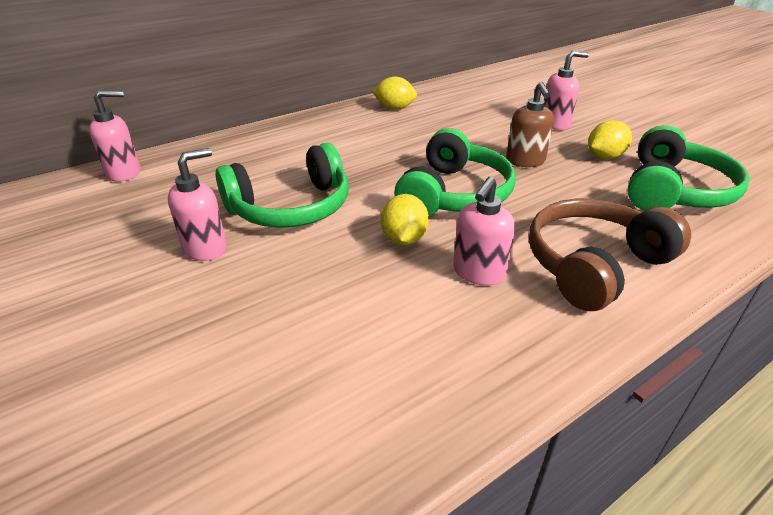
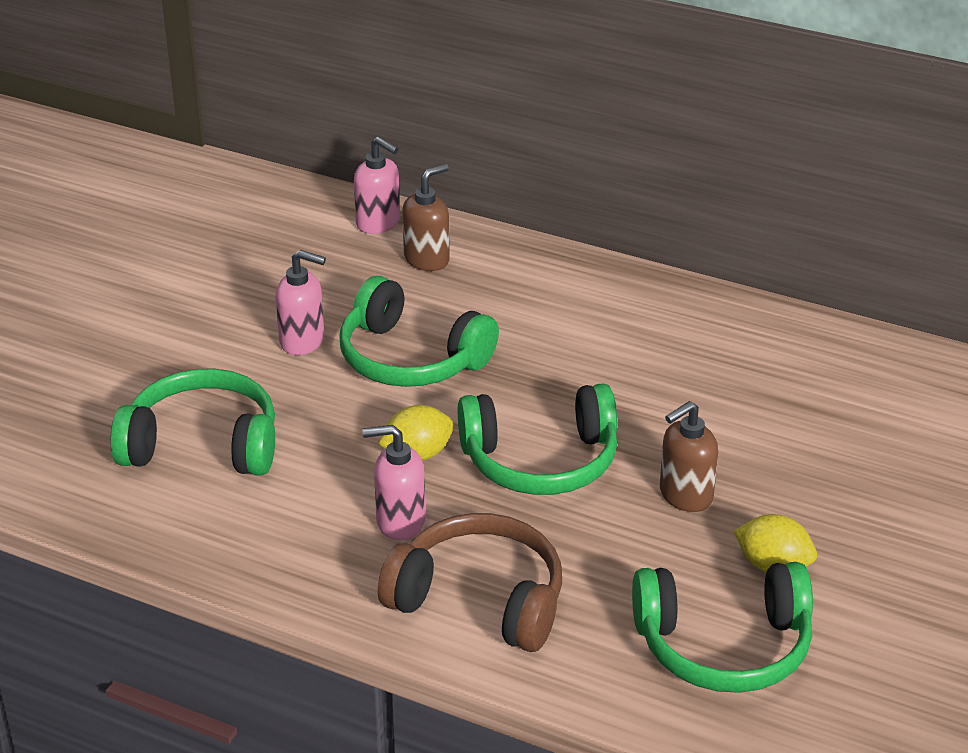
camera: 60 degrees right, 0 degrees up
yellow lemon [372,77,417,110] -> none
pink soap dispenser [544,51,589,130] -> none
none -> green headphones [110,369,275,476]
none -> brown soap dispenser [402,164,450,271]

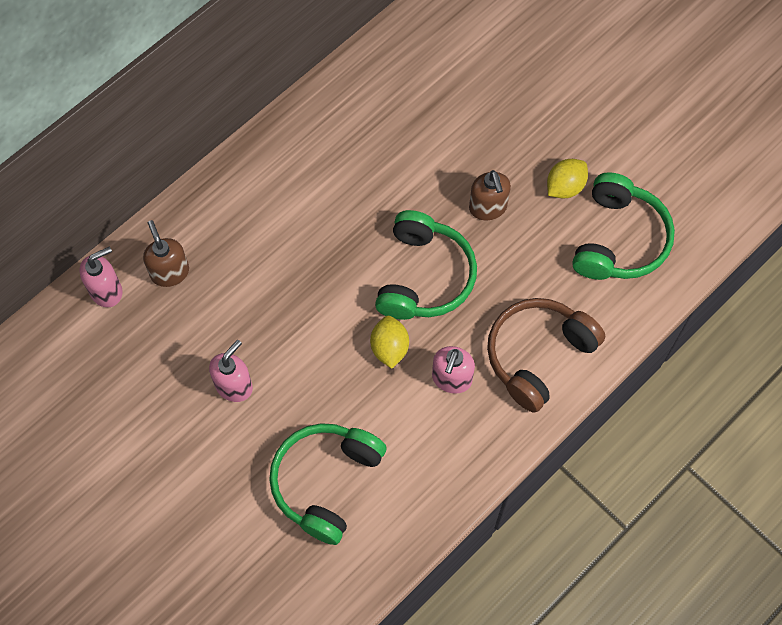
camera: 70 degrees left, 30 degrees up
green headphones [339,276,499,387] -> none

